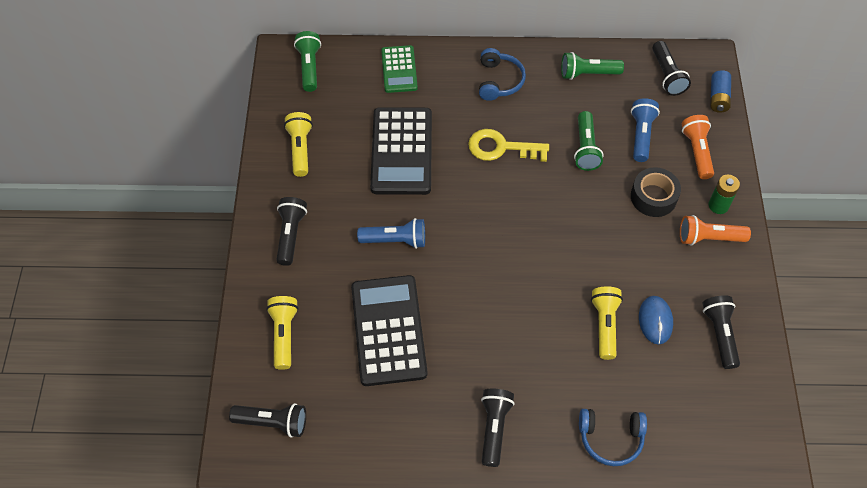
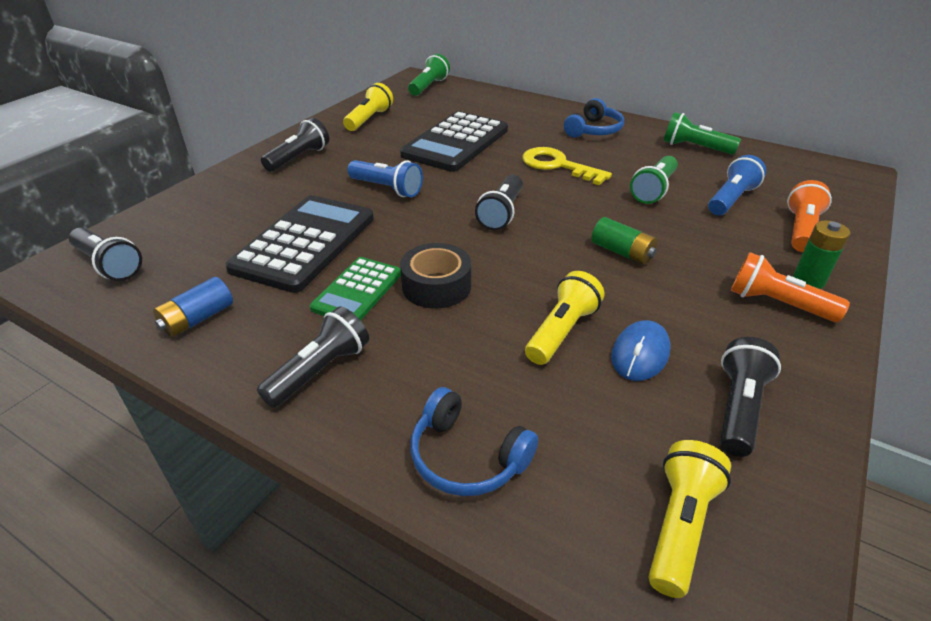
camera: 30 degrees right, 20 degrees down
yellow flashlight [266,296,299,370] -> yellow flashlight moved to [649,440,731,598]
green calculator [381,45,418,93] -> green calculator moved to [310,257,401,320]
black tape [631,167,681,217] -> black tape moved to [400,243,471,309]
black flashlight [652,41,691,96] -> black flashlight moved to [475,175,523,231]
blue battery [710,70,731,113] -> blue battery moved to [153,277,233,337]
none -> green battery [592,217,657,265]

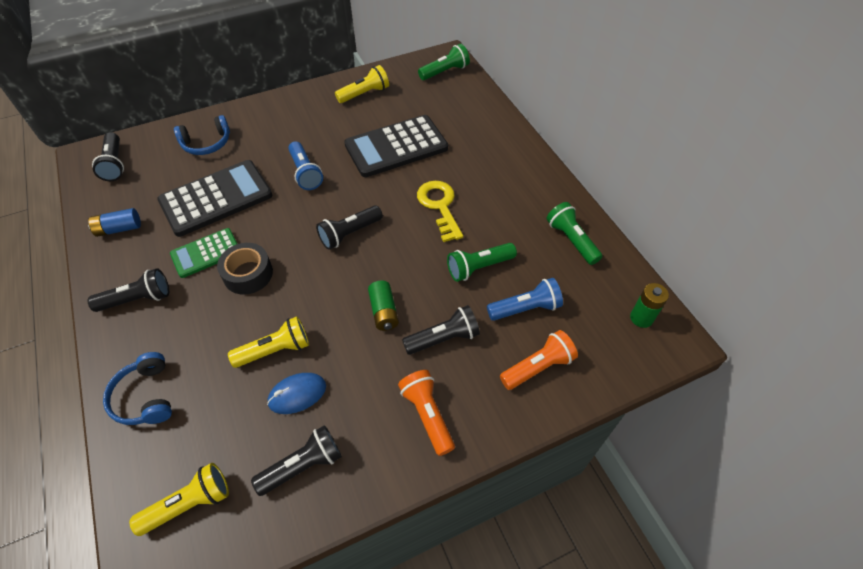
camera: 35 degrees right, 15 degrees up
black flashlight [261,118,329,172] -> black flashlight moved to [402,305,480,355]
blue headphones [564,98,624,138] -> blue headphones moved to [174,115,230,155]
green battery [793,220,850,289] -> green battery moved to [630,283,669,328]

